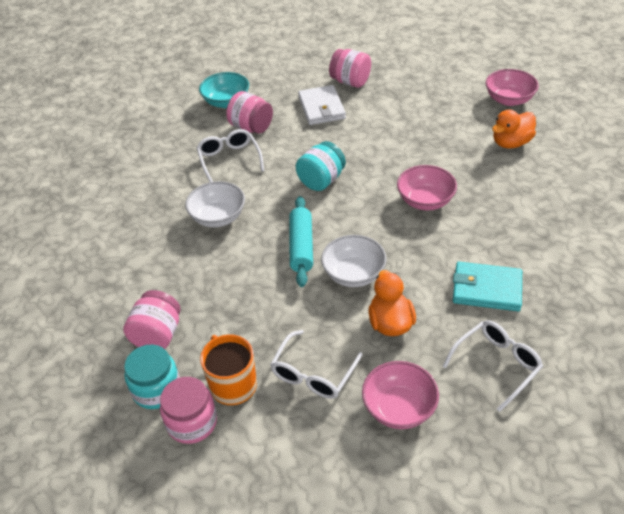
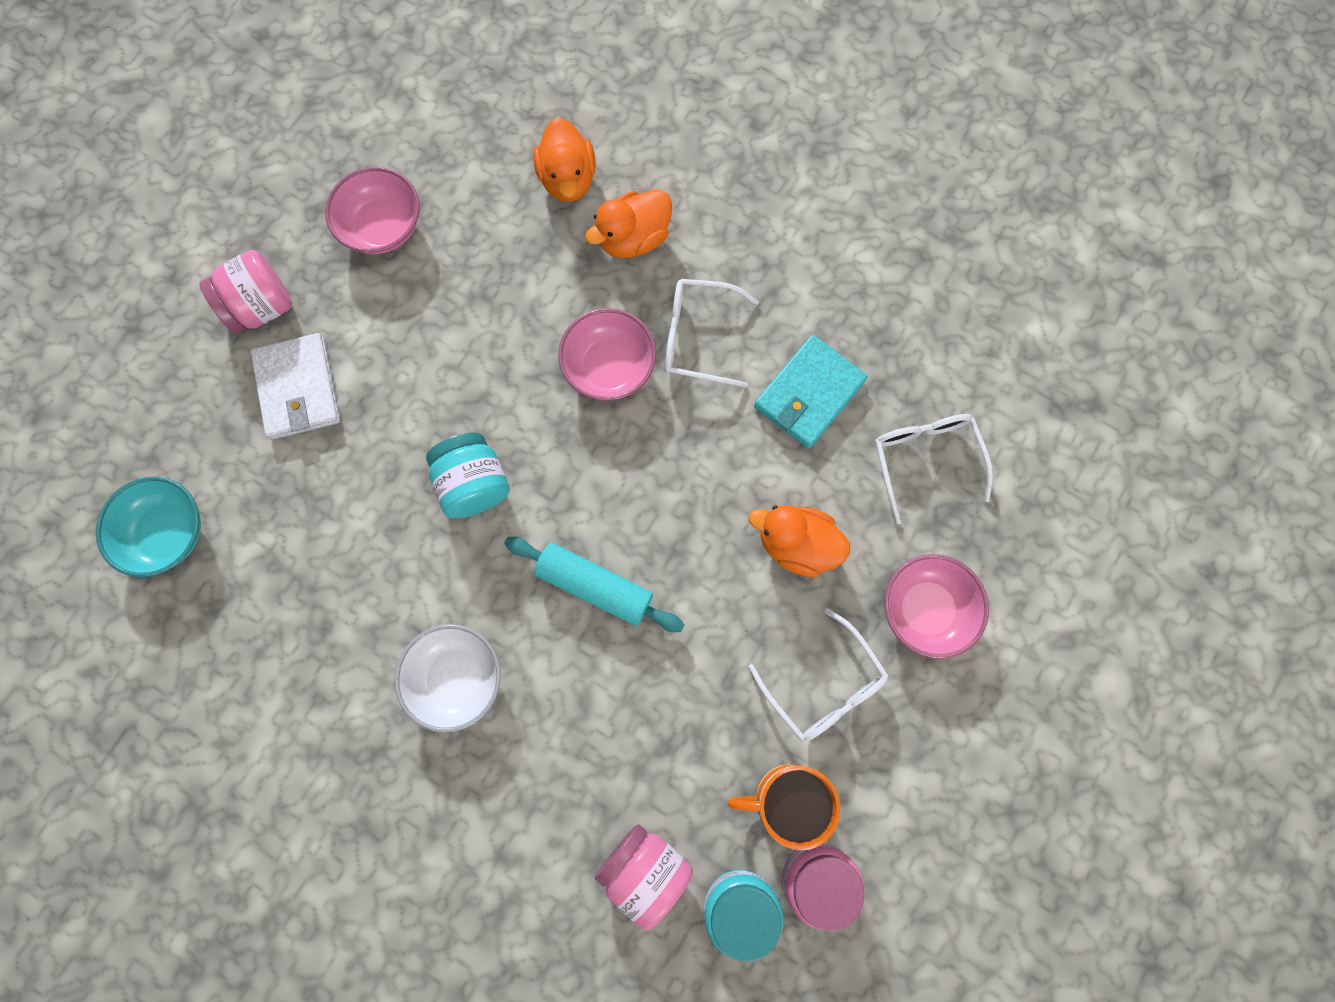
camera: 65 degrees left, 30 degrees up
white glasses [197,129,264,182] -> white glasses moved to [665,279,759,388]
pink jar [226,91,273,134] -> none
white wallet [298,85,346,125] -> white wallet turned 60 degrees clockwise [251,333,340,440]
white bowl [321,235,387,287] -> none
pink bowl [486,69,539,106] -> pink bowl moved to [325,167,420,254]
none -> orange duck [585,190,672,258]

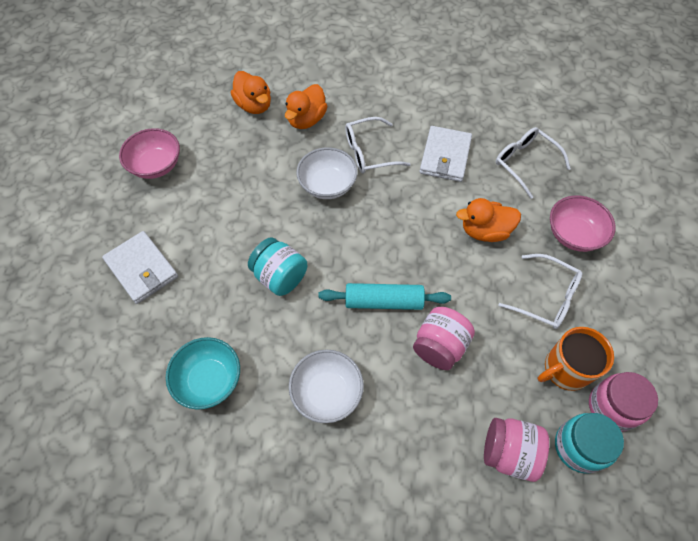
camera: 25 degrees left, 15 degrees down
turquoise bowl [96,477,201,577] -> turquoise bowl moved to [166,337,240,410]
pink jar [199,250,292,334] -> pink jar moved to [413,307,475,370]
pink bowl [558,308,656,401] -> white bowl [296,147,358,199]
turquoise wallet [754,335,868,449] -> white wallet [419,126,472,182]

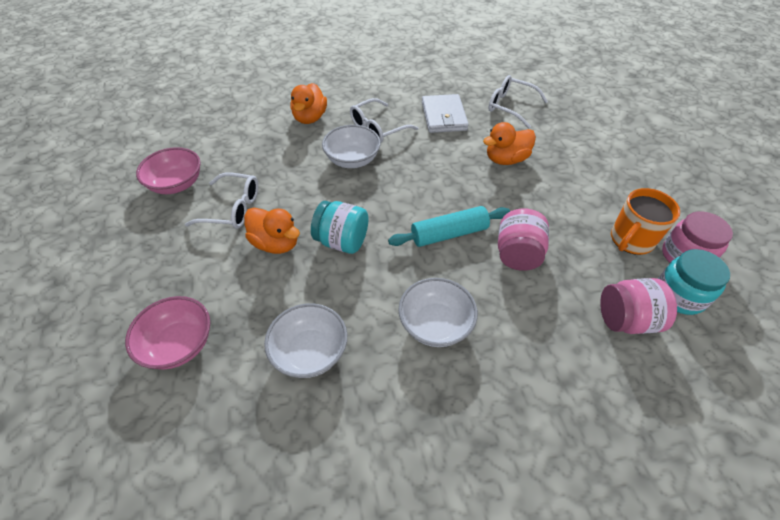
camera: 20 degrees left, 10 degrees down
white wallet [102,231,178,304] -> none
turquoise bowl [166,337,240,410] -> white bowl [264,303,347,378]
orange duck [231,71,271,114] -> orange duck moved to [244,208,300,254]
white glasses [499,254,582,329] -> white glasses moved to [185,173,258,229]
pink bowl [550,195,616,252] -> pink bowl moved to [125,296,210,369]

